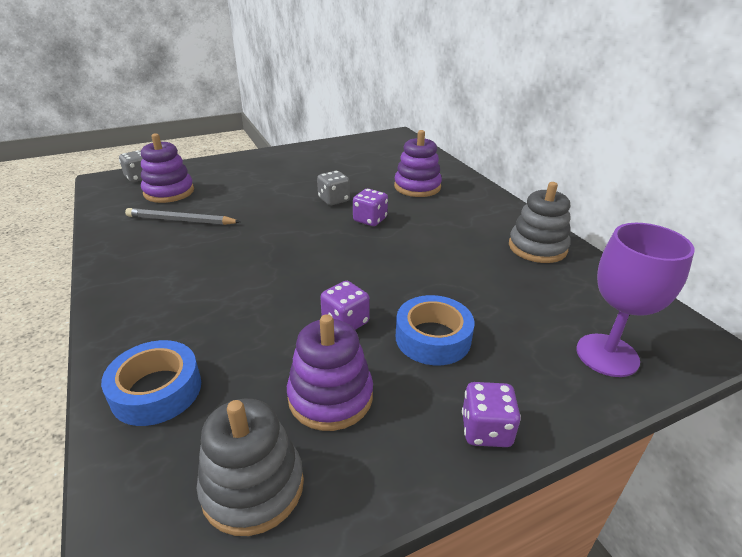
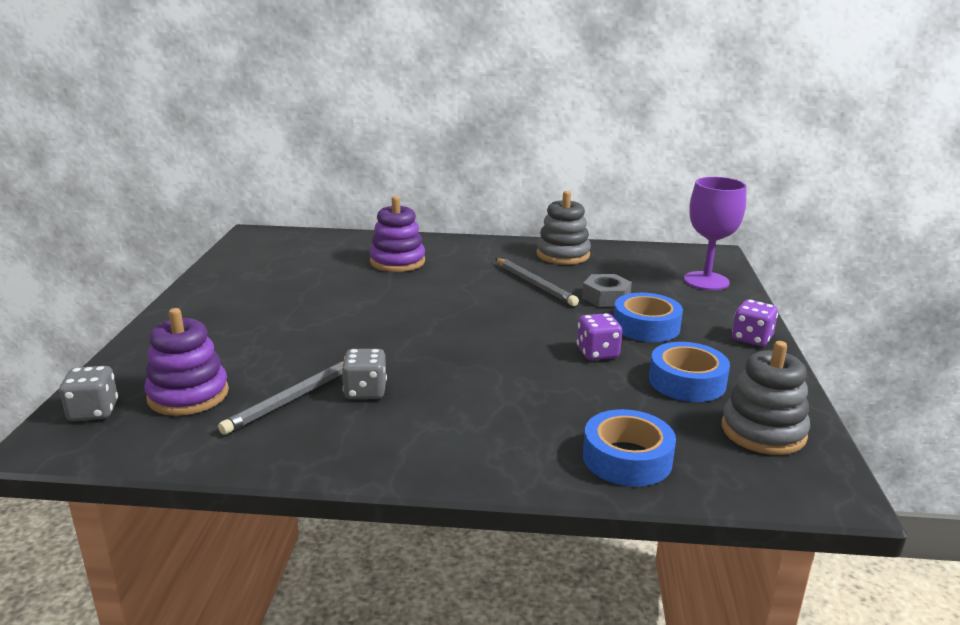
camera: 60 degrees left, 10 degrees down
purple stacking toy [287,314,373,431] -> blue tape [649,342,730,402]
grey dice [317,171,350,205] -> grey dice moved to [341,349,387,399]
purple dice [353,189,388,226] -> none
none -> grey pencil [495,258,579,306]
none -> grey nut [582,274,632,307]

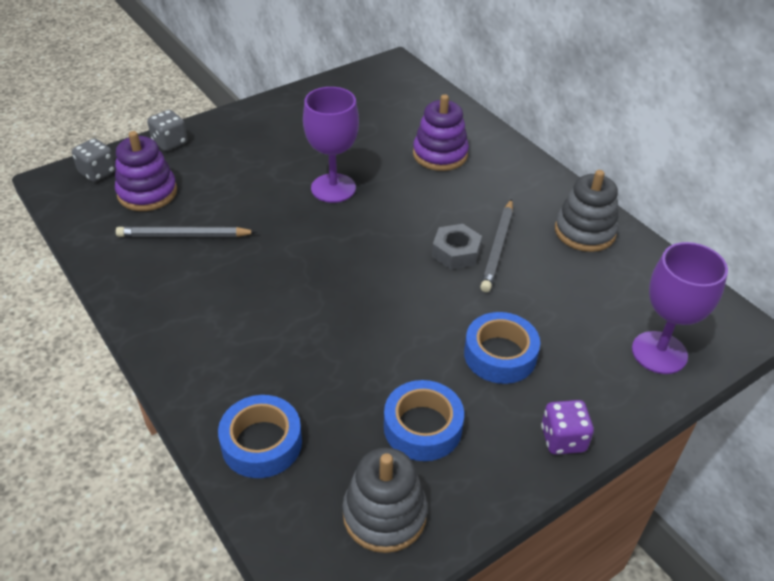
camera: 50 degrees right, 20 degrees up
grey dice [341,349,387,399] -> grey dice moved to [147,110,187,151]
purple dice [577,313,622,360] -> none
grey nut [582,274,632,307] -> grey nut moved to [432,224,482,270]
none -> purple goblet [303,87,359,203]

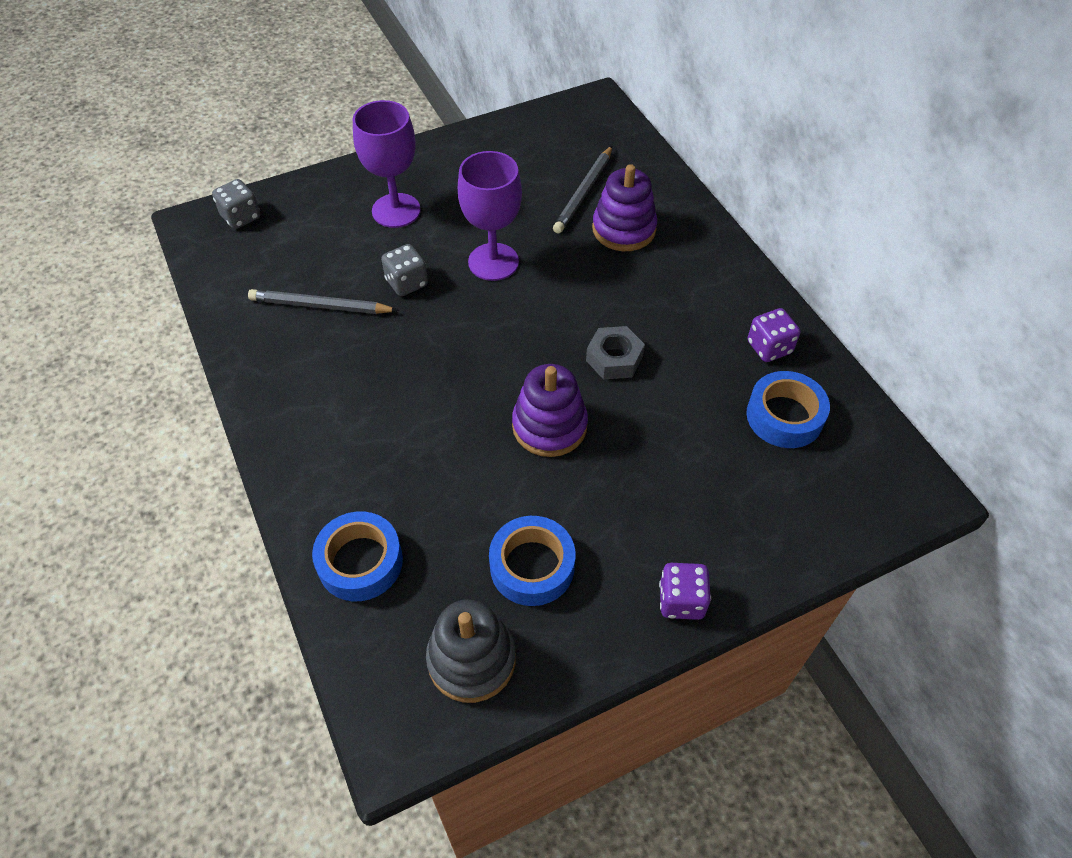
camera: 10 degrees right, 10 degrees up
purple stacking toy [115,131,177,211] -> purple stacking toy moved to [512,364,588,457]
grey dice [147,110,187,151] -> grey dice moved to [381,244,428,296]
blue tape [464,312,540,384] -> blue tape moved to [746,371,830,448]
grey pencil [480,199,513,292] -> grey pencil moved to [553,146,612,233]
grey stacking toy [555,170,619,252] -> purple dice [748,308,800,362]
purple goblet [632,242,728,374] -> purple goblet moved to [353,100,421,228]

